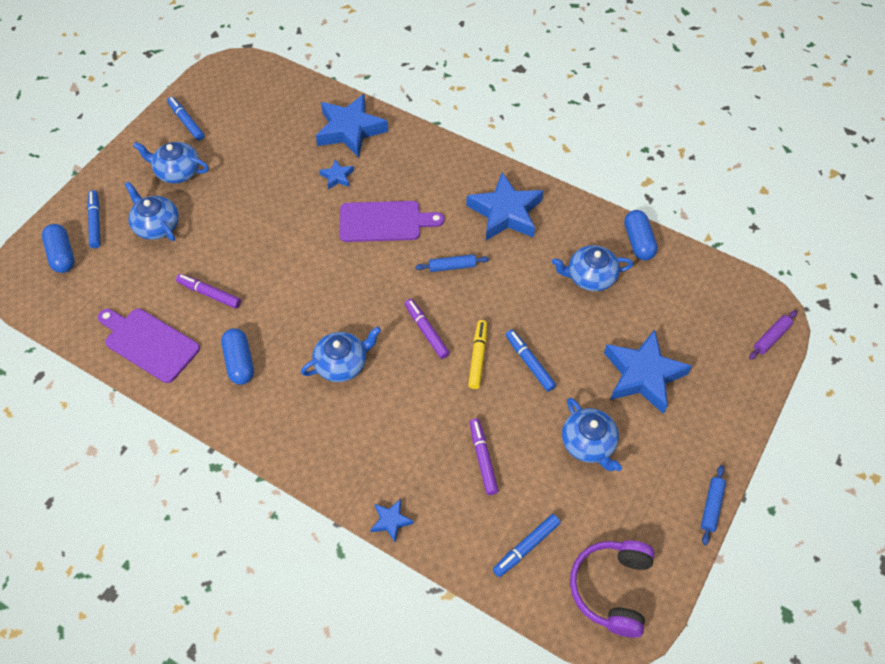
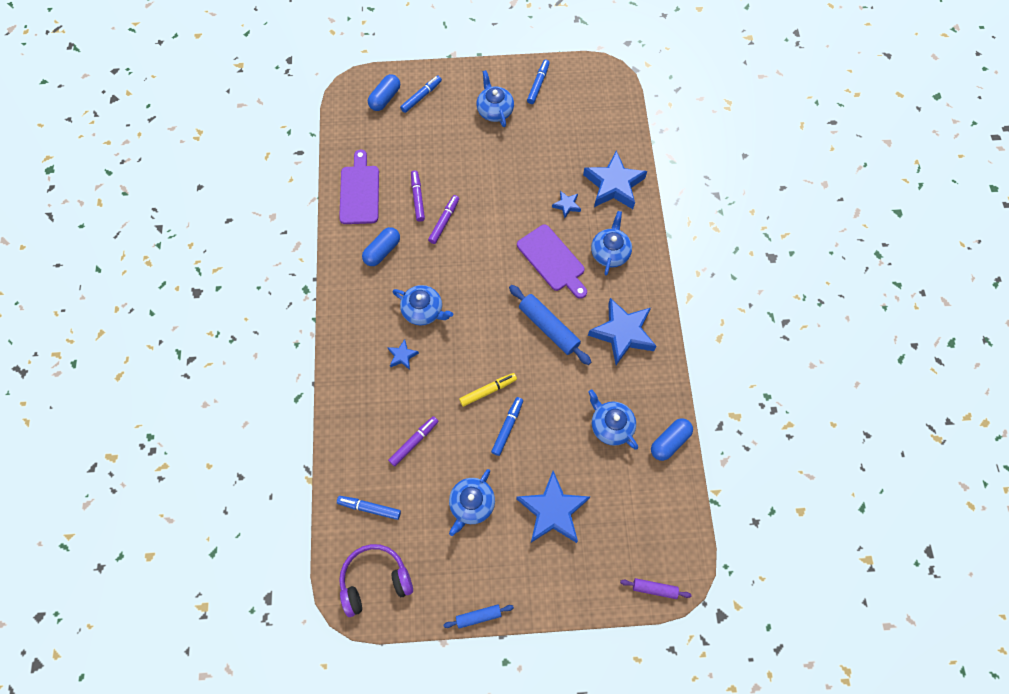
camera: 55 degrees right, 10 degrees up
blue teapot [124,182,179,241] -> blue teapot moved to [591,211,632,275]
blue star [370,499,414,542] -> blue star moved to [387,339,419,370]
purple marker [405,299,450,359] -> purple marker moved to [428,195,459,244]
blue rolling pin [415,254,489,272] -> blue rolling pin [509,285,591,365], size x1.81

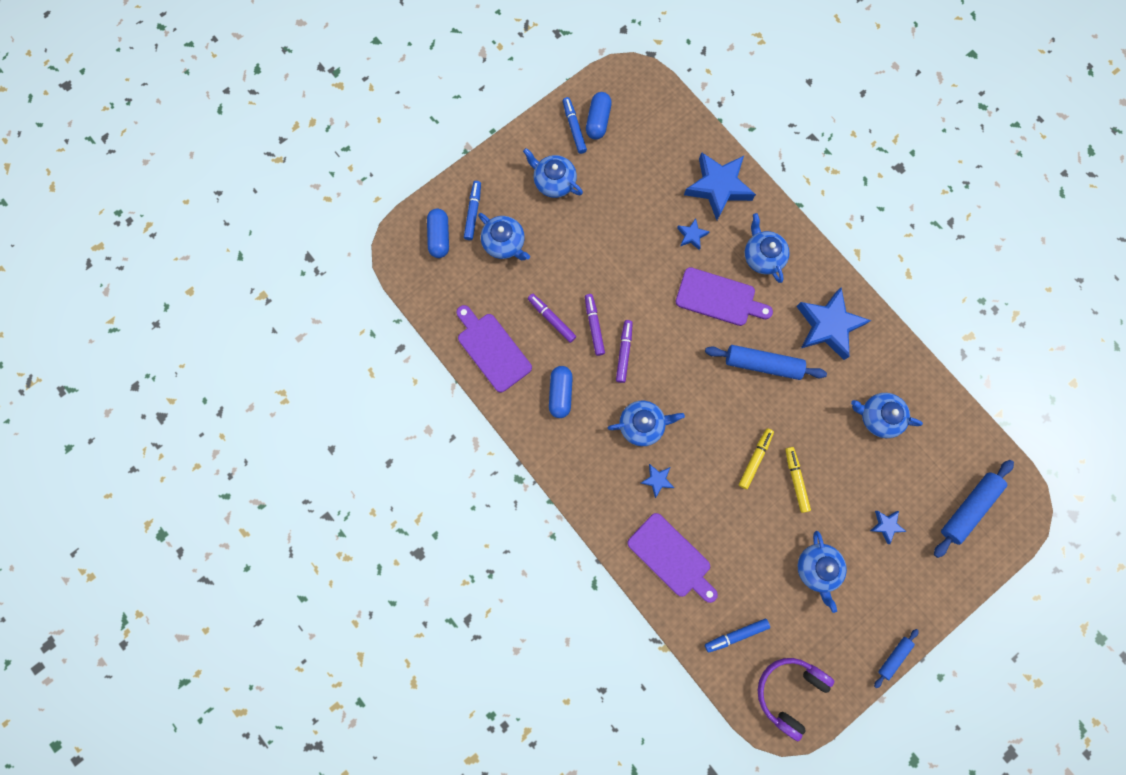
camera: 35 degrees left, 10 degrees up
purple marker [388,416,438,466] -> purple marker moved to [616,320,633,383]
blue marker [491,397,523,456] -> yellow marker [785,447,811,513]
blue star [516,471,590,543] -> blue star [870,511,907,544], size x0.46
purple rolling pin [620,578,692,599] -> none
blue capsule [651,418,693,461] -> blue capsule moved to [586,92,612,140]
none -> blue teapot [478,213,530,260]
none -> purple cutting board [627,513,718,603]
none -> blue rolling pin [934,460,1014,558]

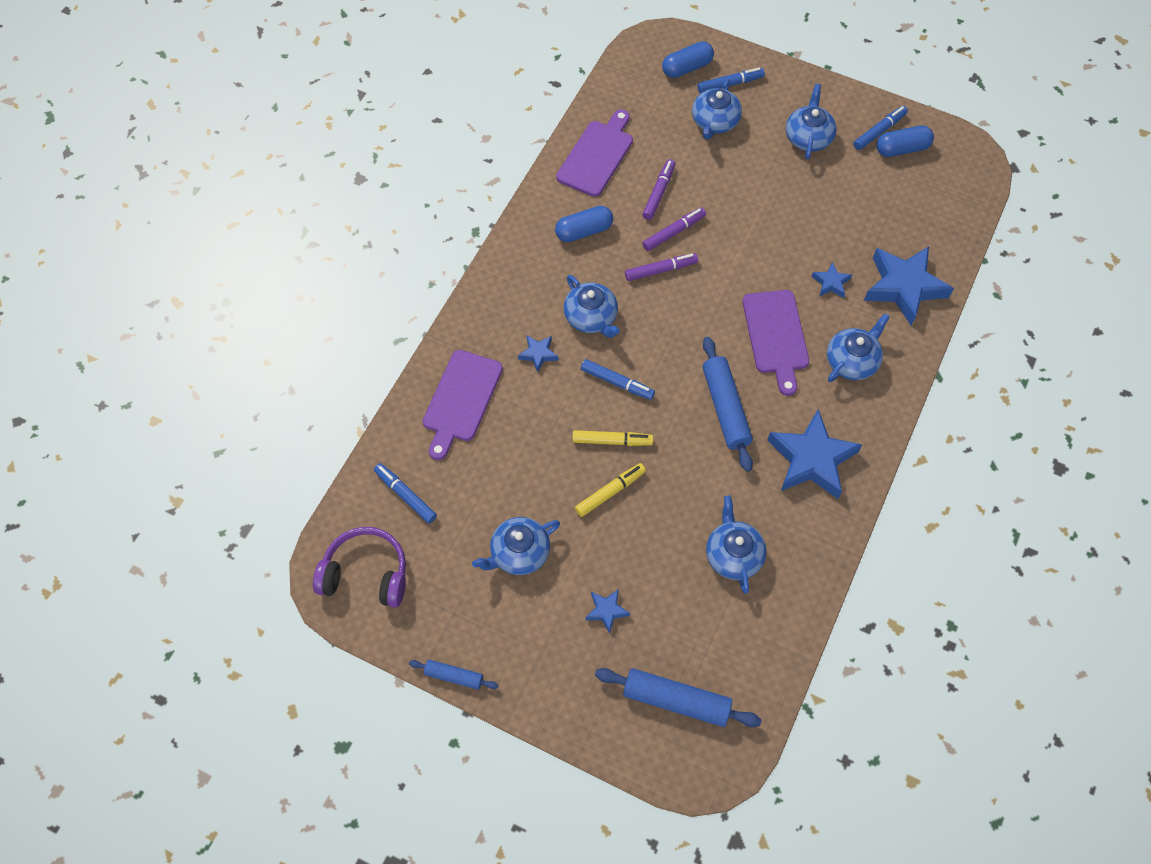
camera: 65 degrees right, 15 degrees down
none -> blue marker [581,359,655,400]

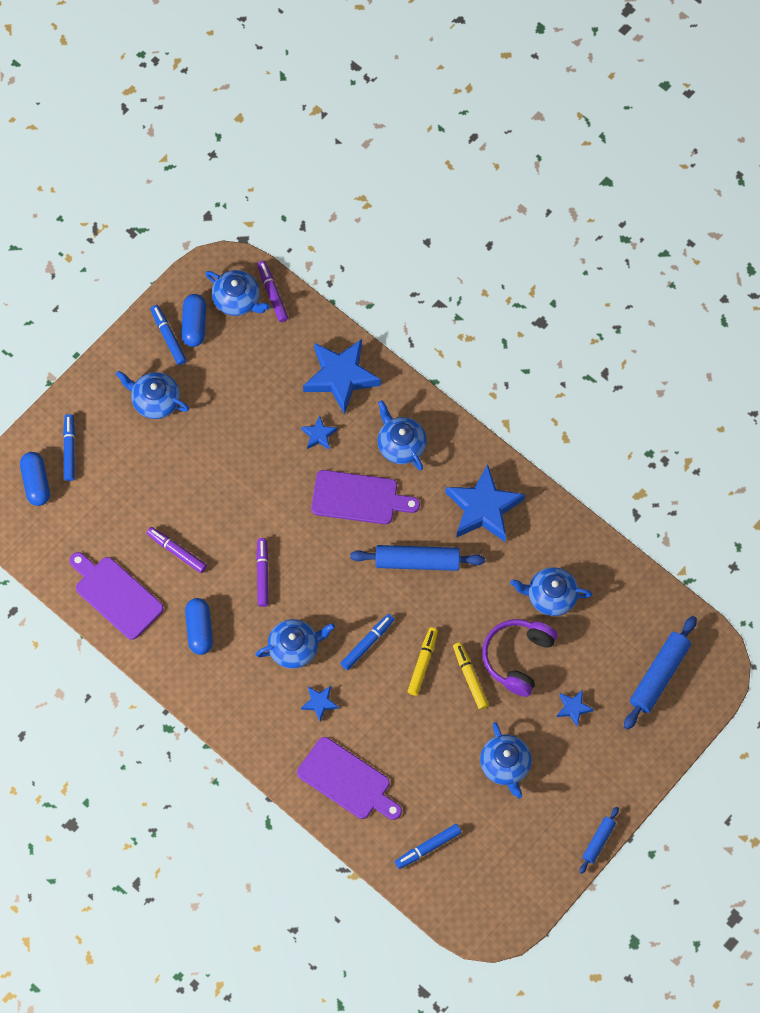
camera: 75 degrees left, 5 degrees up
purple headphones [313,527,406,608] -> purple headphones moved to [482,619,557,697]
purple marker [642,207,706,251] -> purple marker moved to [257,261,288,322]
blue teapot [692,79,742,139] -> blue teapot moved to [205,270,270,316]

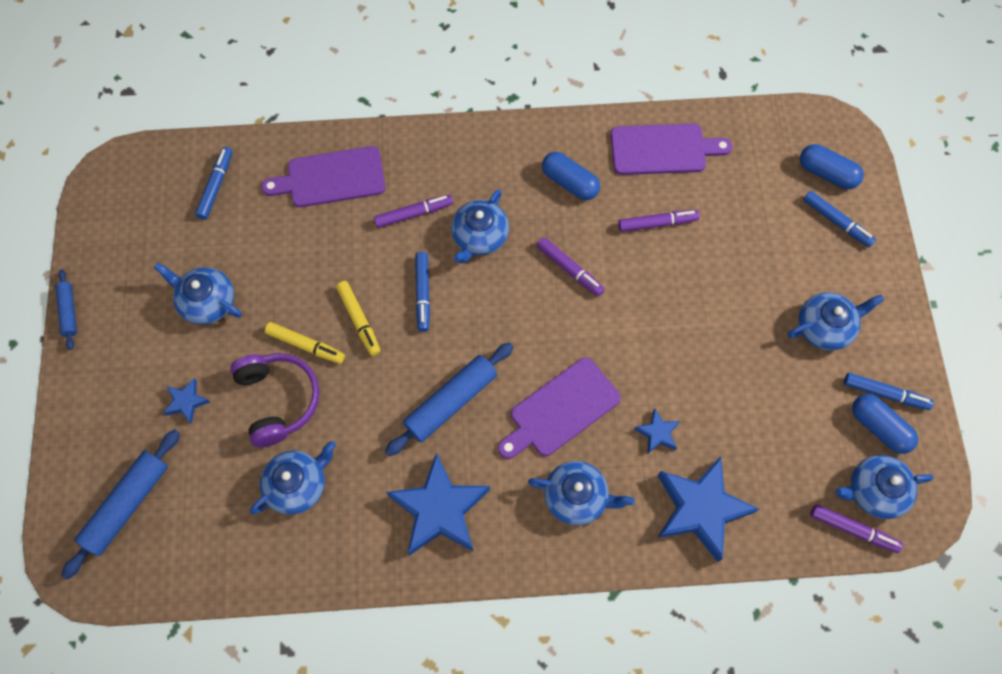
camera: 135 degrees right, 0 degrees up
blue star [301,686,339,722] -> purple marker [374,195,453,228]
blue rolling pin [624,616,697,730] -> blue rolling pin turned 45 degrees clockwise [61,429,180,579]

